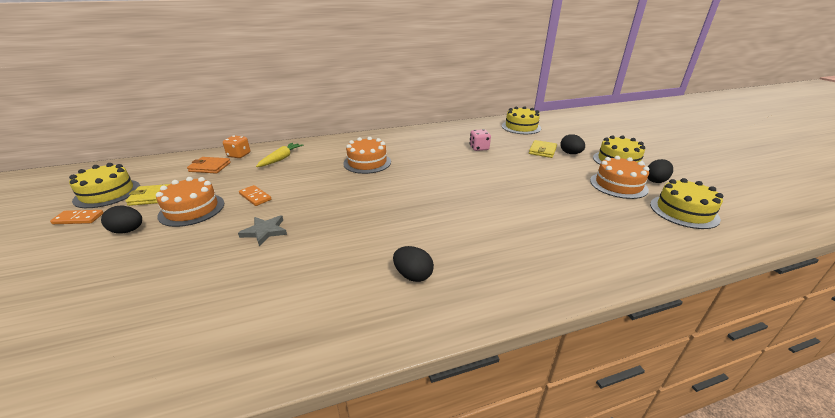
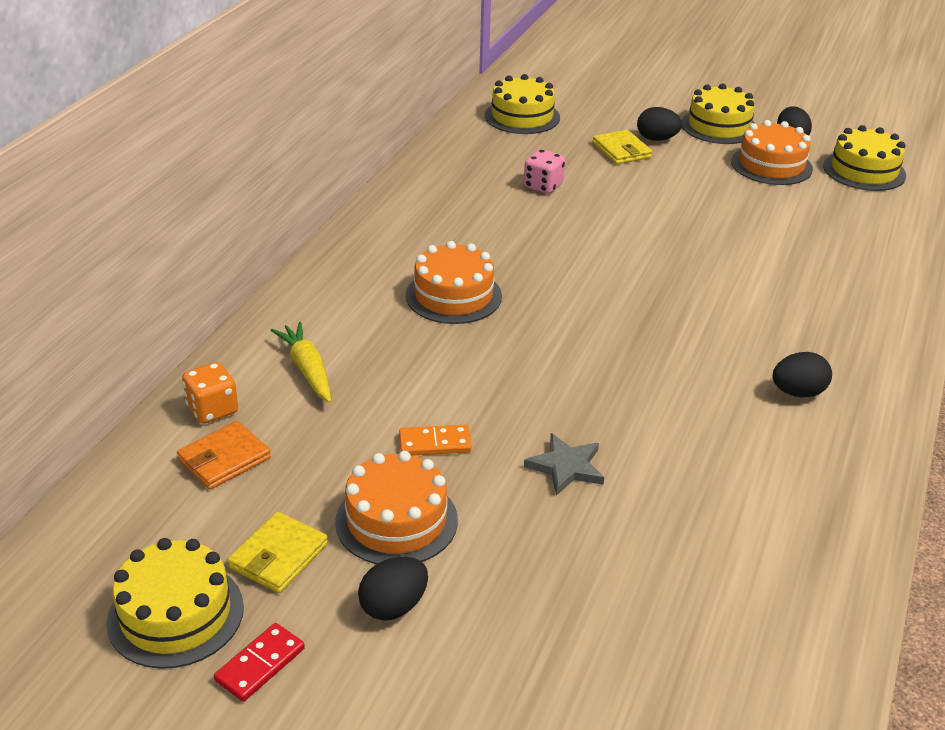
camera: 50 degrees left, 5 degrees up
orange domino [50,210,104,224] -> red domino [214,623,305,702]

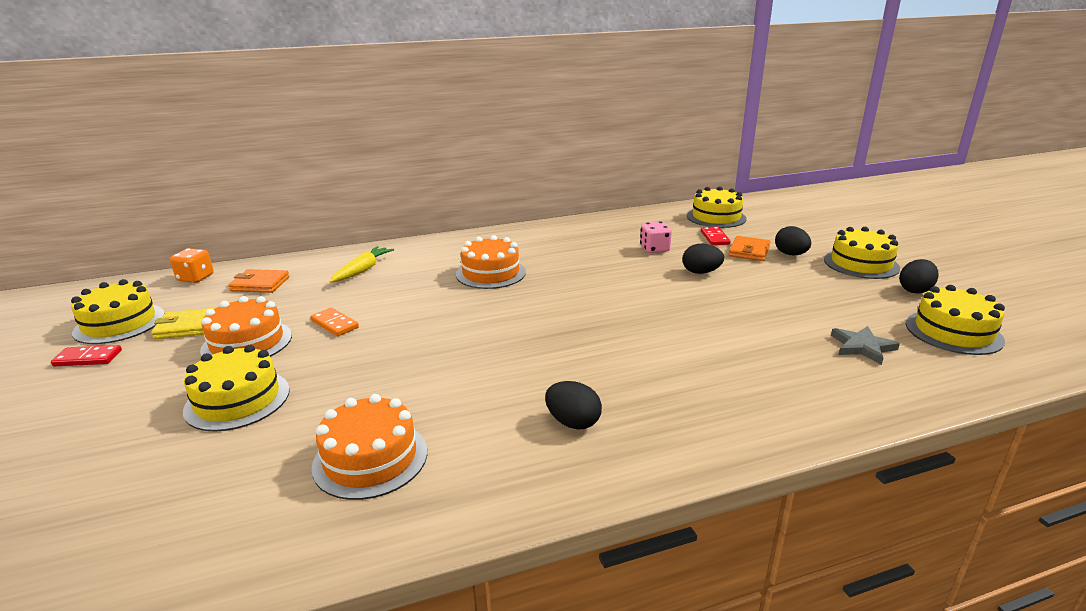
camera: 50 degrees right, 10 degrees down
orange dice [182,362,238,424] -> orange dice moved to [170,248,213,283]
black egg [358,557,428,621] -> black egg moved to [682,244,724,274]
grey star [524,433,604,495] -> grey star moved to [831,326,900,365]
yellow wallet [593,130,652,164] -> orange wallet [728,236,770,261]
orange cake [731,120,813,185] -> orange cake moved to [312,394,427,500]
none -> yellow cake [183,345,290,432]
none -> red domino [701,227,731,245]

